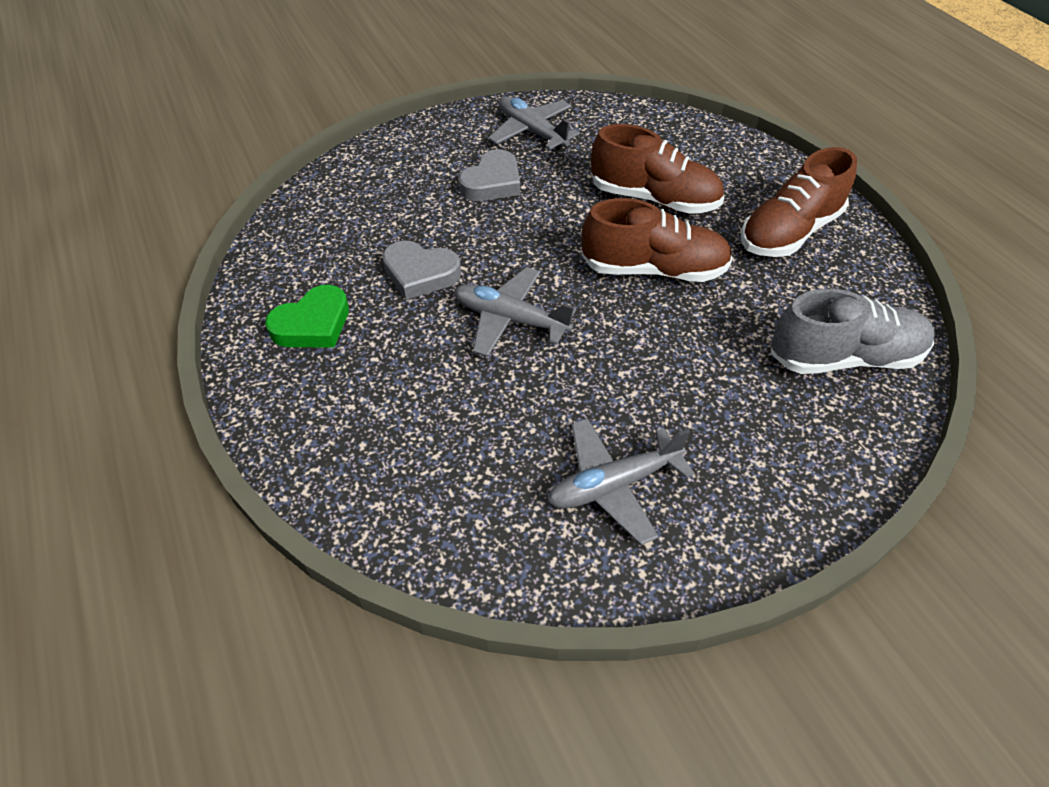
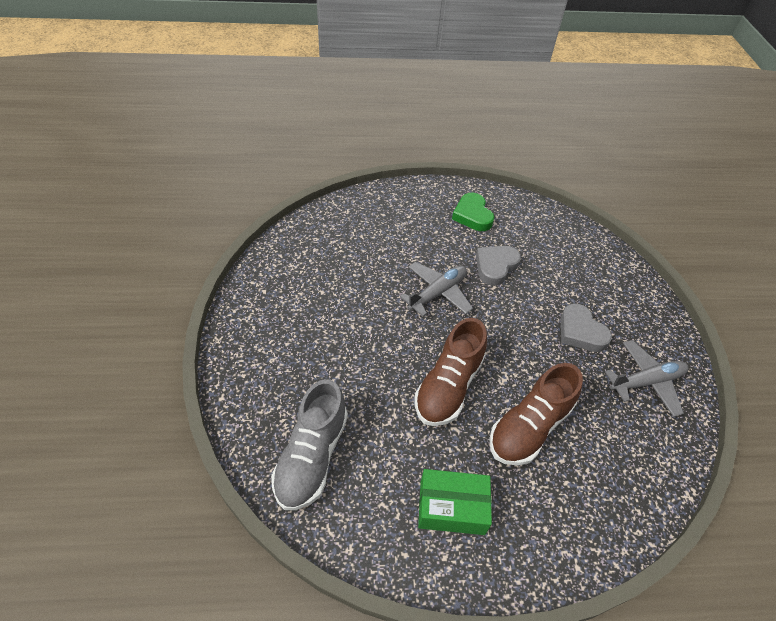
camera: 110 degrees right, 0 degrees up
grey plane [547,418,694,545] -> none
brown shoe [741,147,857,257] -> green box [418,469,492,535]

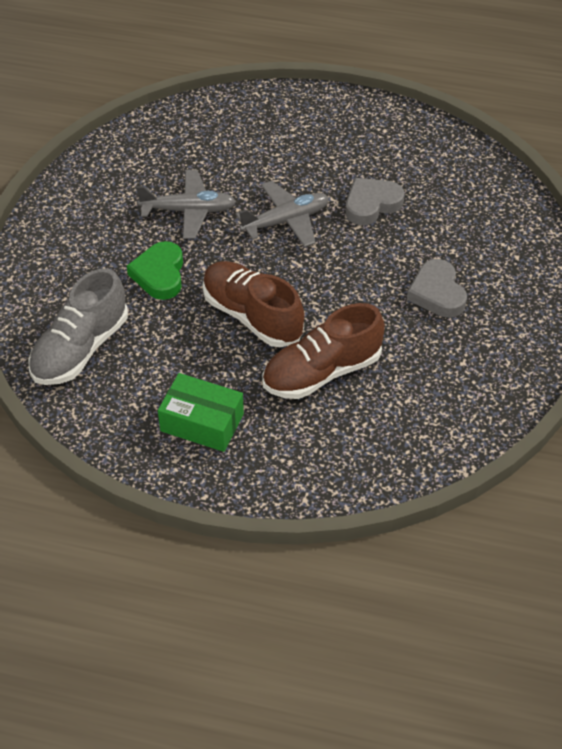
camera: 20 degrees right, 0 degrees up
brown shoe [415,318,487,426] -> brown shoe turned 90 degrees clockwise [202,261,304,347]
green heart [452,193,494,231] -> green heart moved to [127,241,183,300]
grey plane [605,340,689,417] -> grey plane moved to [136,170,236,239]

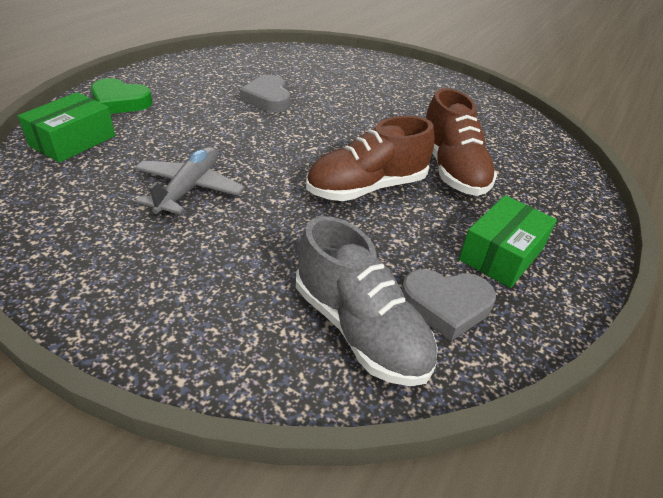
camera: 75 degrees left, 10 degrees down
green heart [127,241,183,300] -> green heart moved to [91,78,152,114]
grey plane [236,181,329,247] -> none
grey heart [407,259,467,318] -> grey heart moved to [402,269,496,341]
none -> green box [18,92,115,163]

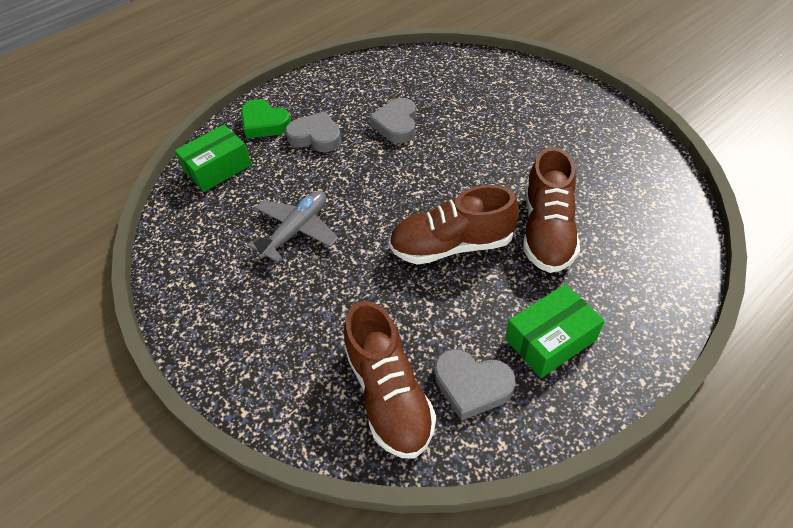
camera: 25 degrees right, 10 degrees up
grey shoe [296,216,438,386] -> brown shoe [344,301,436,459]
none -> grey heart [285,111,342,152]

